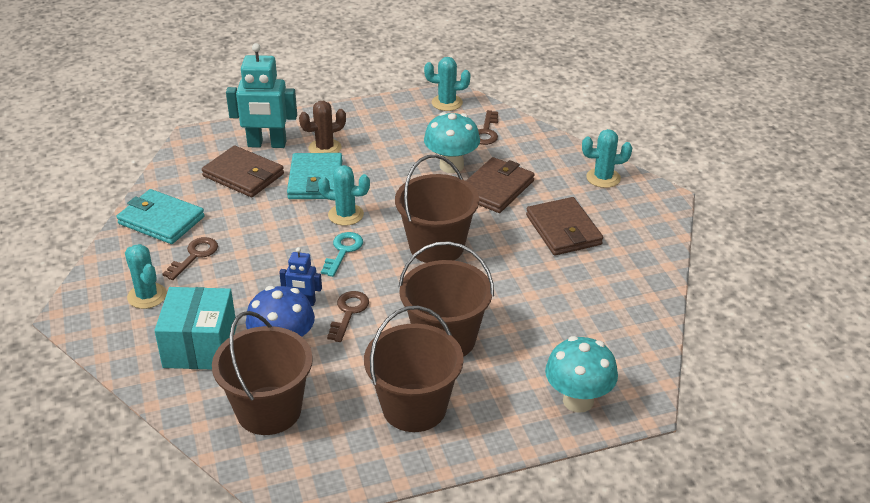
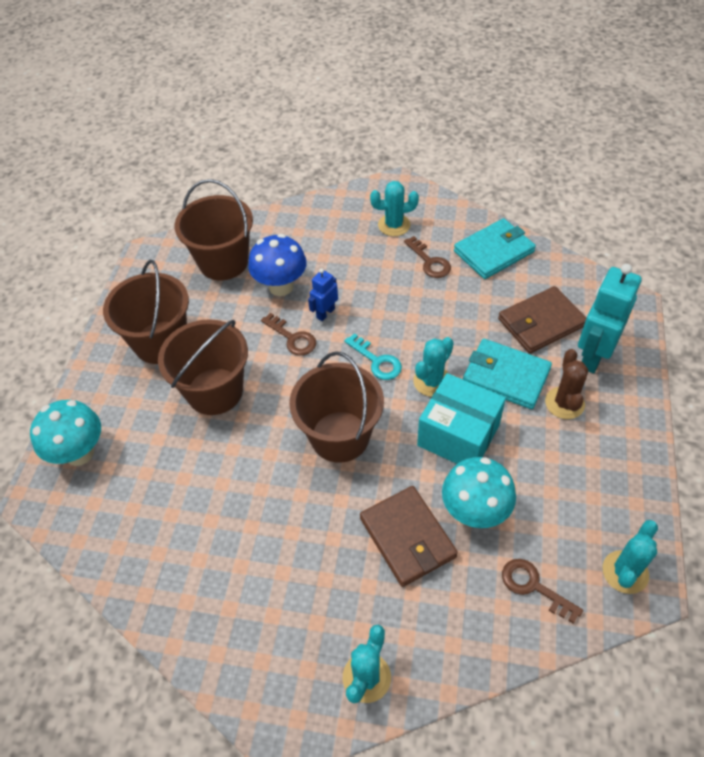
camera: 120 degrees right, 15 degrees up
turquoise box [154,287,237,369] -> turquoise box moved to [417,373,506,464]
brown wallet [526,197,603,255] -> none

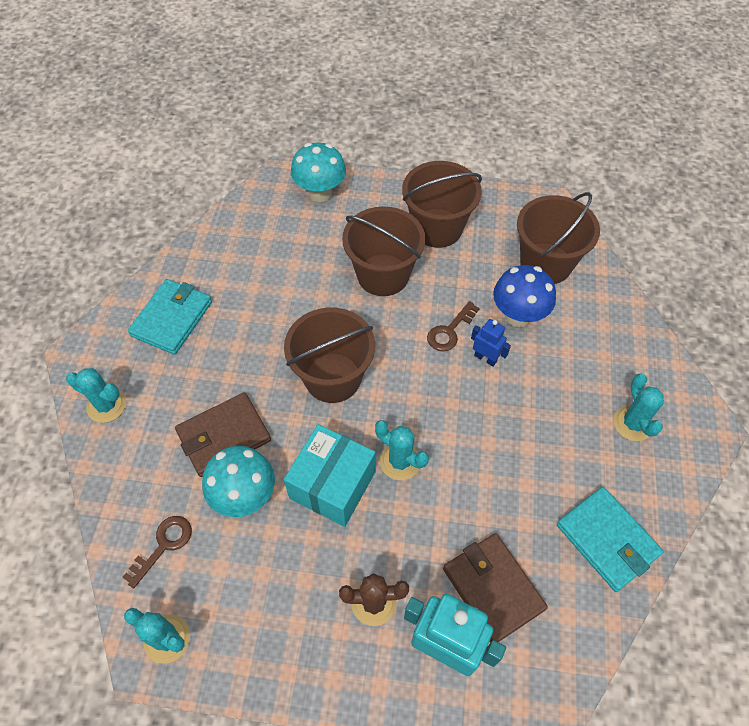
camera: 85 degrees right, 5 degrees up
turquoise key [344,333,402,380] -> none
brown key [404,236,451,278] -> none
turquoise wallet [463,339,552,409] -> turquoise wallet moved to [128,279,212,355]

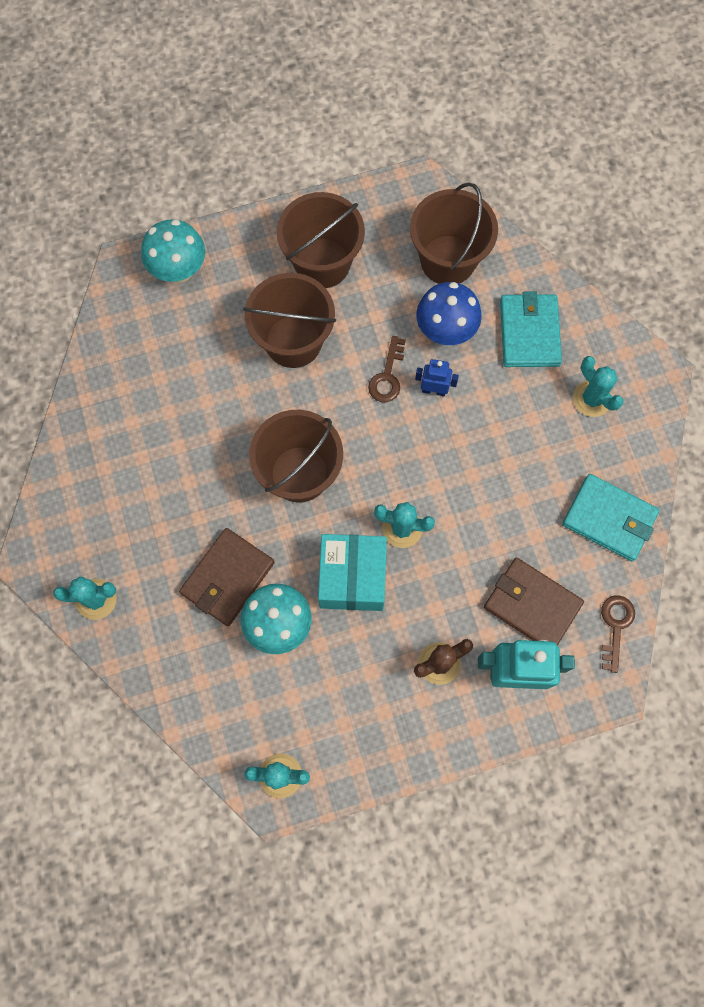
camera: 25 degrees left, 15 degrees up
brown key [122,516,192,589] -> brown key moved to [601,595,635,673]
turquoise wallet [128,279,212,355] -> turquoise wallet moved to [500,291,562,367]

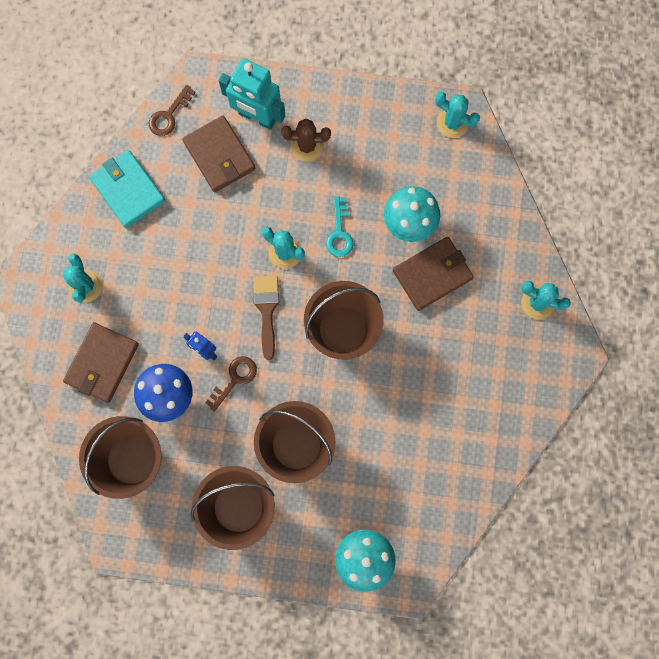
camera: 155 degrees left, 5 degrees up
turquoise box [318,534,387,611] -> turquoise key [326,197,354,257]
turquoise wallet [500,291,562,367] -> brown wallet [63,322,139,403]
none -> brown brush [253,276,279,360]

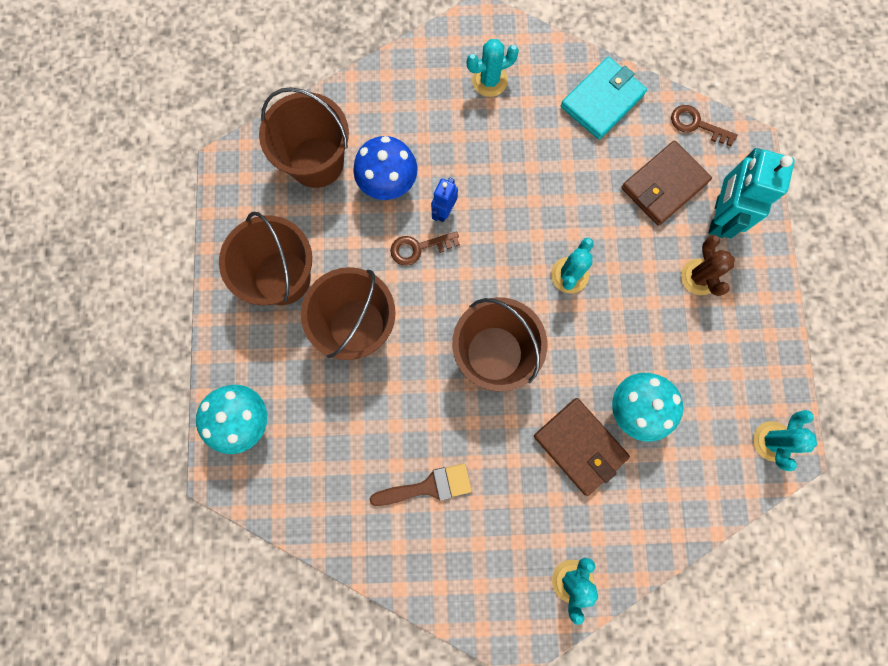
camera: 80 degrees right, 0 degrees up
brown wallet [63,322,139,403] -> none
brown key [205,356,257,412] -> brown key turned 135 degrees clockwise [390,231,460,266]
brown brush [253,276,279,360] -> brown brush moved to [370,463,472,506]
turquoise key [326,197,354,257] -> none

